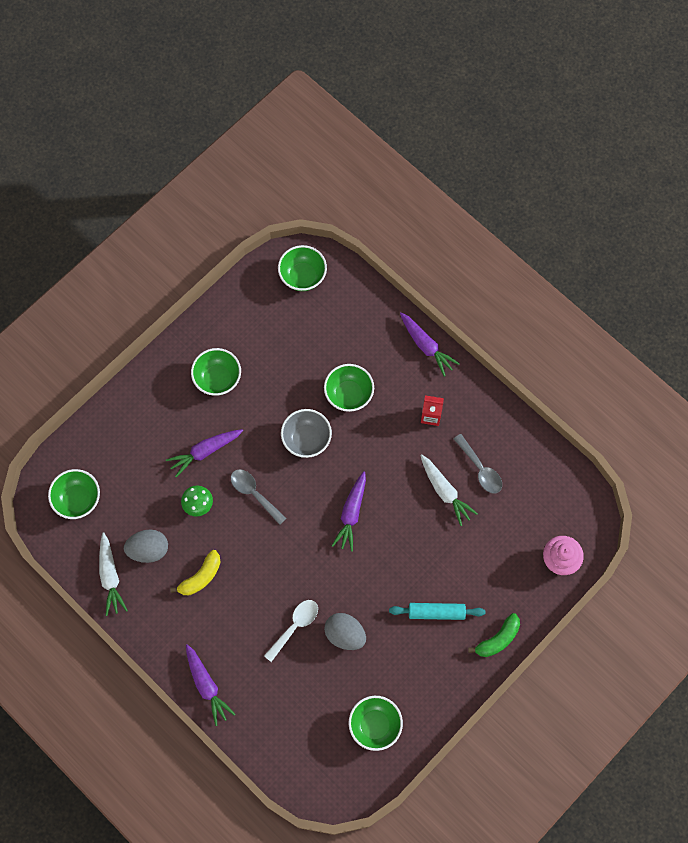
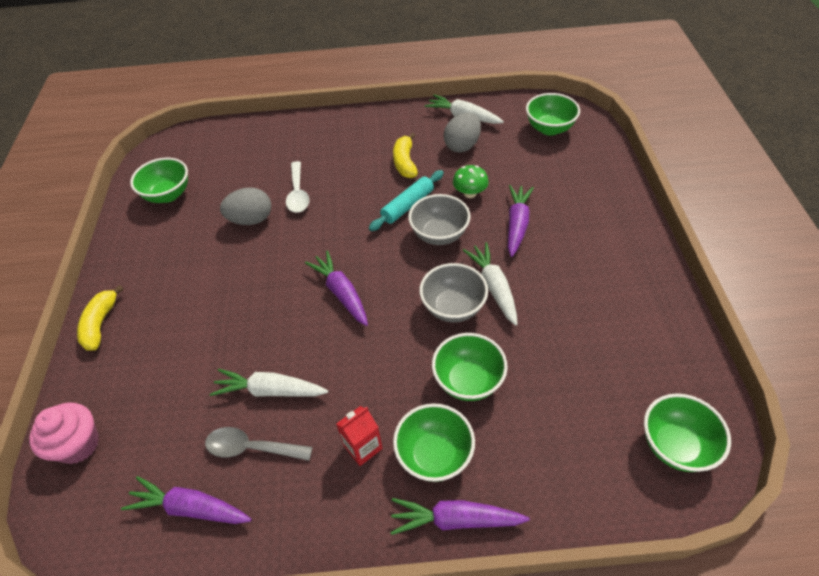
camera: 135 degrees right, 20 degrees down
purple carrot [186,644,236,726] -> purple carrot moved to [121,476,251,524]
green bowl [191,348,241,396] -> green bowl moved to [393,403,475,482]
grey spoon [231,469,287,525] -> grey bowl [408,194,471,245]
turquoise rolling pin [389,603,485,620] -> turquoise rolling pin moved to [369,170,444,231]
green banana [468,613,520,657] -> yellow banana [77,285,124,350]
none -> white carrot [463,242,518,326]

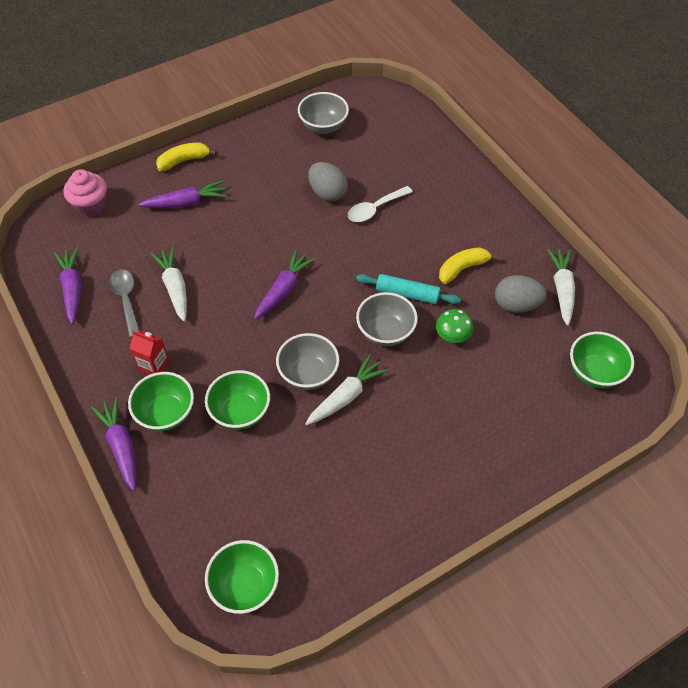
camera: 60 degrees right, 5 degrees up
green bowl [130,157,188,203] -> grey bowl [298,92,349,134]
purple carrot [508,185,534,257] -> purple carrot moved to [138,180,227,208]

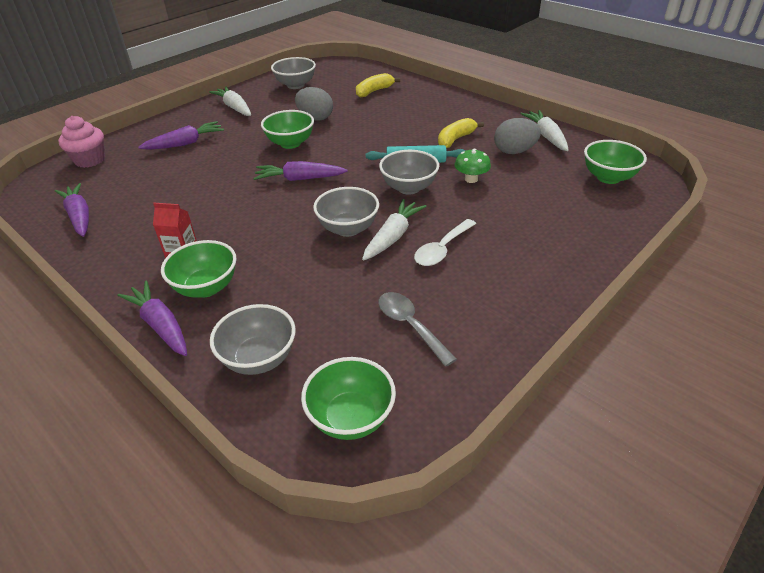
camera: 15 degrees left, 15 degrees down
grey spoon [109,269,140,338] -> grey spoon moved to [378,292,457,367]
white carrot [151,247,187,322] -> white carrot moved to [209,86,251,116]
yellow banana [156,142,217,171] -> yellow banana moved to [356,73,400,98]
green bowl [205,370,270,430] -> green bowl moved to [261,110,314,149]
purple carrot [254,249,316,320] -> purple carrot turned 105 degrees counterclockwise [253,161,348,181]
white spoon [348,186,413,222] -> white spoon moved to [414,219,476,266]
none -> grey bowl [210,304,296,375]

